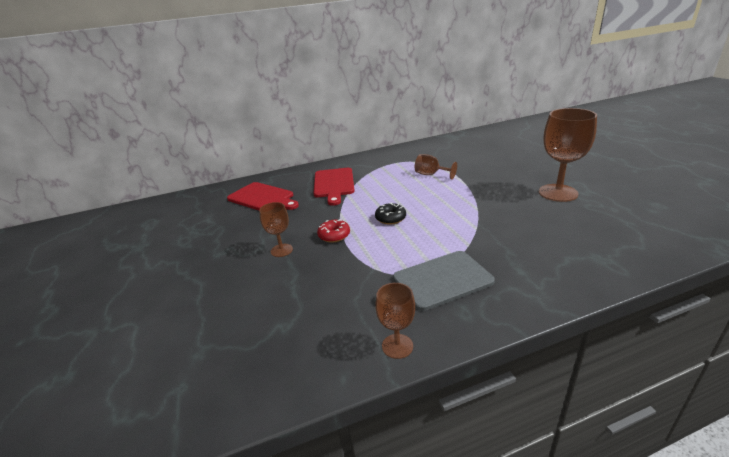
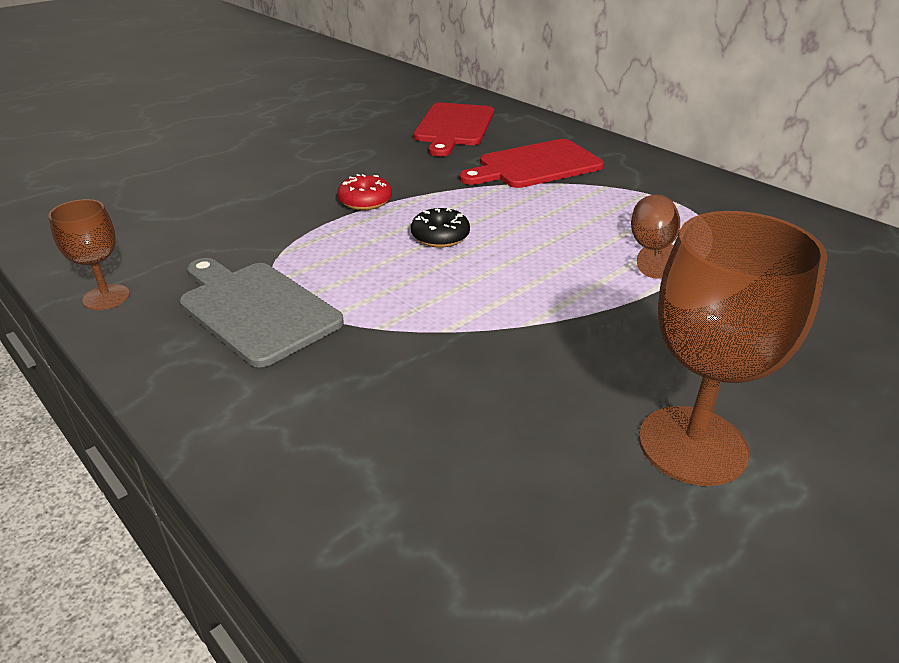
camera: 65 degrees right, 5 degrees up
brown goblet [259,202,293,257] -> none

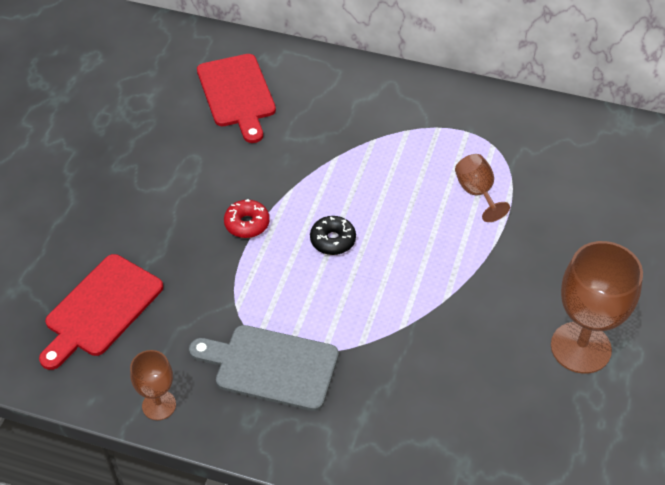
camera: 30 degrees left, 15 degrees up
red cutting board [459,139,604,188] -> red cutting board moved to [39,254,163,370]

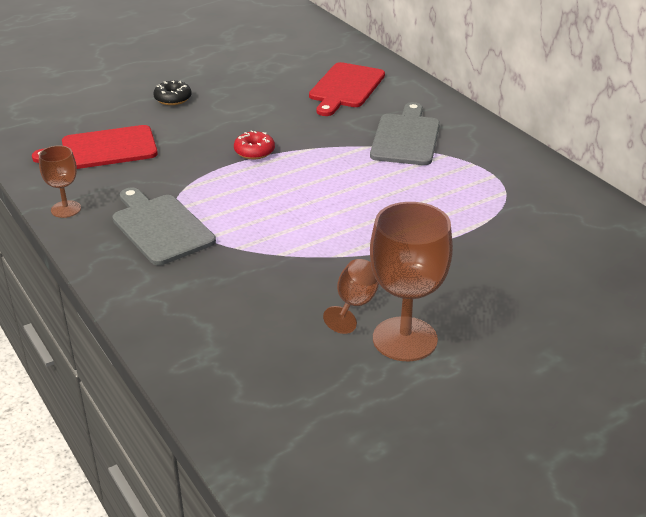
camera: 40 degrees right, 15 degrees down
black donut [310,216,356,255] -> black donut moved to [153,81,191,105]
brown goblet [455,154,510,222] -> brown goblet moved to [323,259,379,334]
none -> grey cutting board [370,102,440,165]

